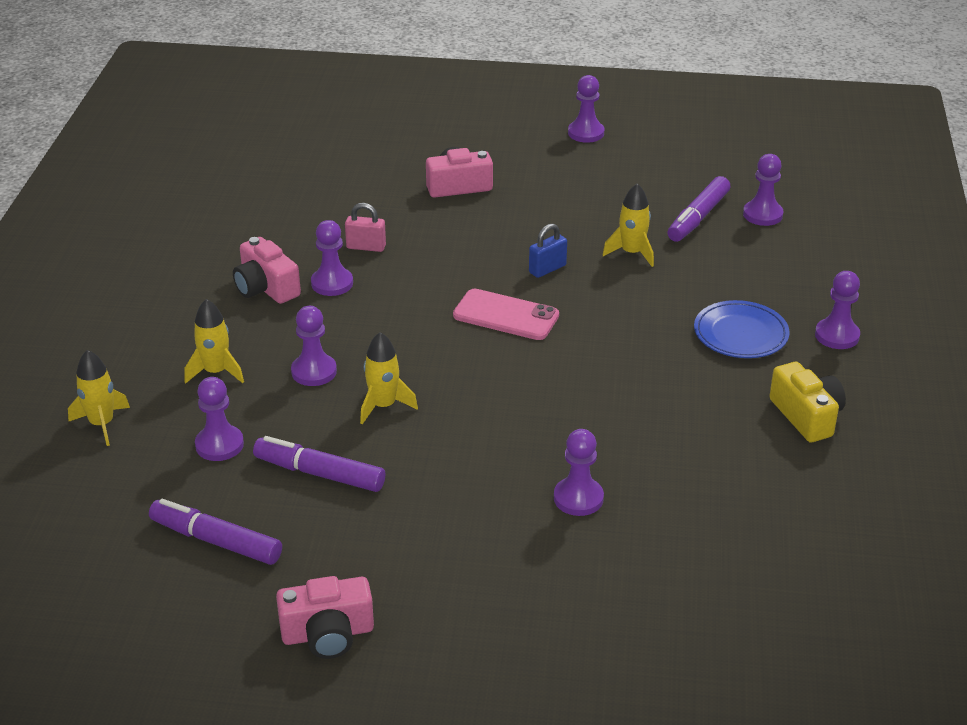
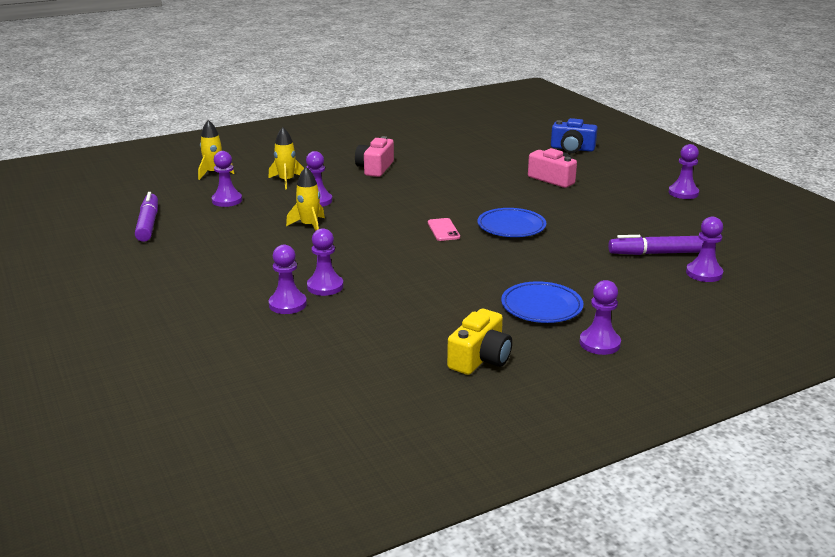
camera: 55 degrees right, 10 degrees down
purple marker [253,436,385,492] -> none
pink camera [276,576,374,659] -> none
purple pawn [311,220,353,296] -> purple pawn moved to [307,228,344,296]
pink padlock [345,203,386,252] -> none
pink phone [453,289,559,340] -> pink phone [428,218,460,241], size x0.63
blue padlock [529,223,567,278] -> blue plate [477,208,546,237]
yellow rocket [603,184,654,267] -> none
none -> blue camera [551,118,598,153]

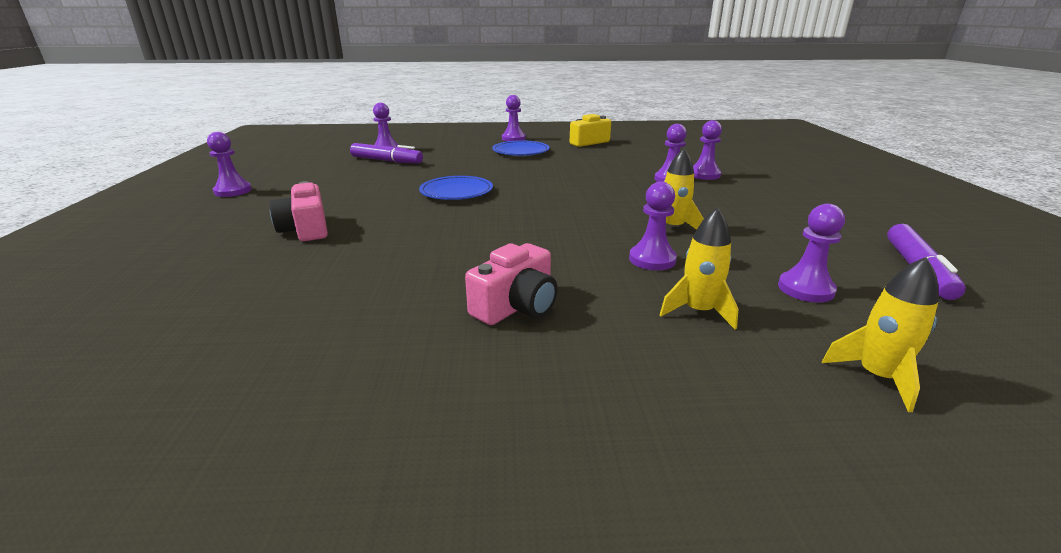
camera: 155 degrees left, 0 degrees up
pink phone [428,218,460,241] -> none
blue camera [551,118,598,153] -> none

